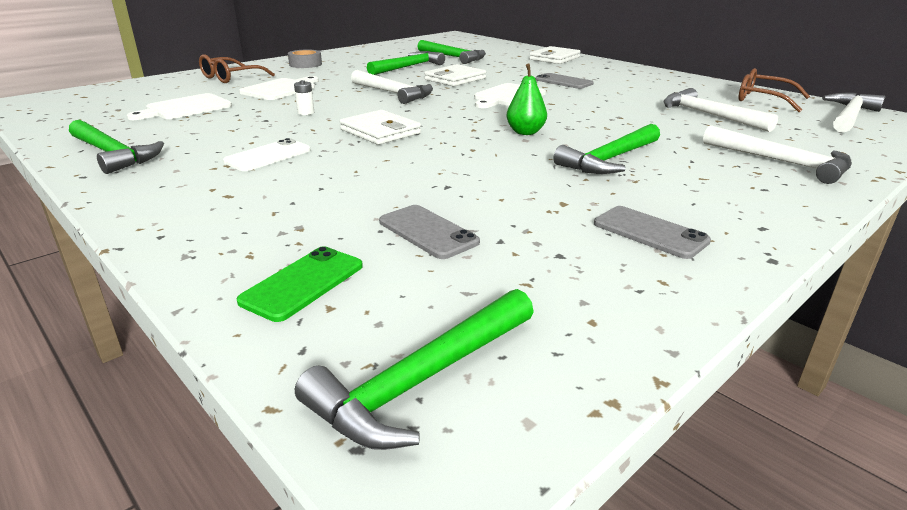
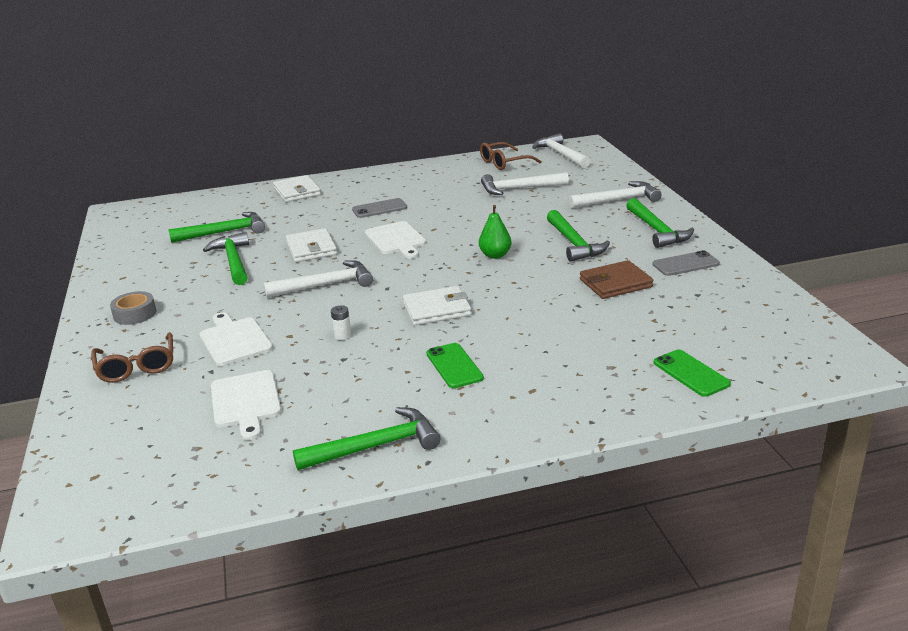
camera: 60 degrees left, 0 degrees up
white phone [223,138,311,171] -> green phone [426,343,484,388]
green hammer [295,289,534,450] -> green hammer moved to [626,198,694,248]
grey phone [379,205,480,259] -> none
none -> brown wallet [580,260,653,299]

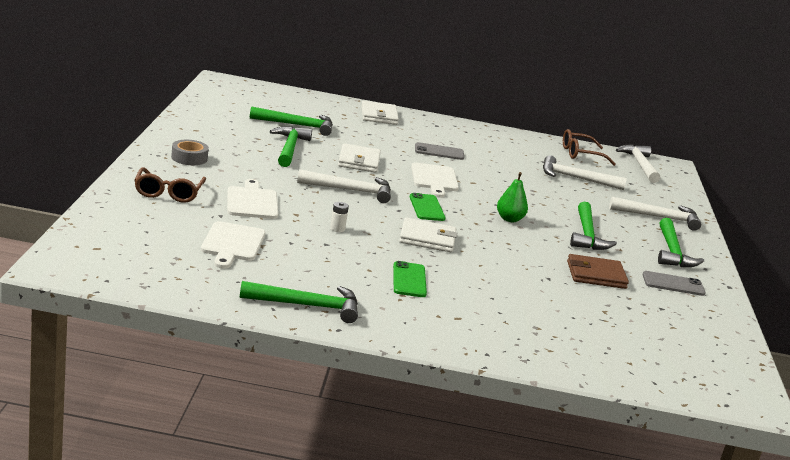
camera: 15 degrees right, 5 degrees down
green phone [654,350,731,397] -> green phone moved to [410,193,446,221]

